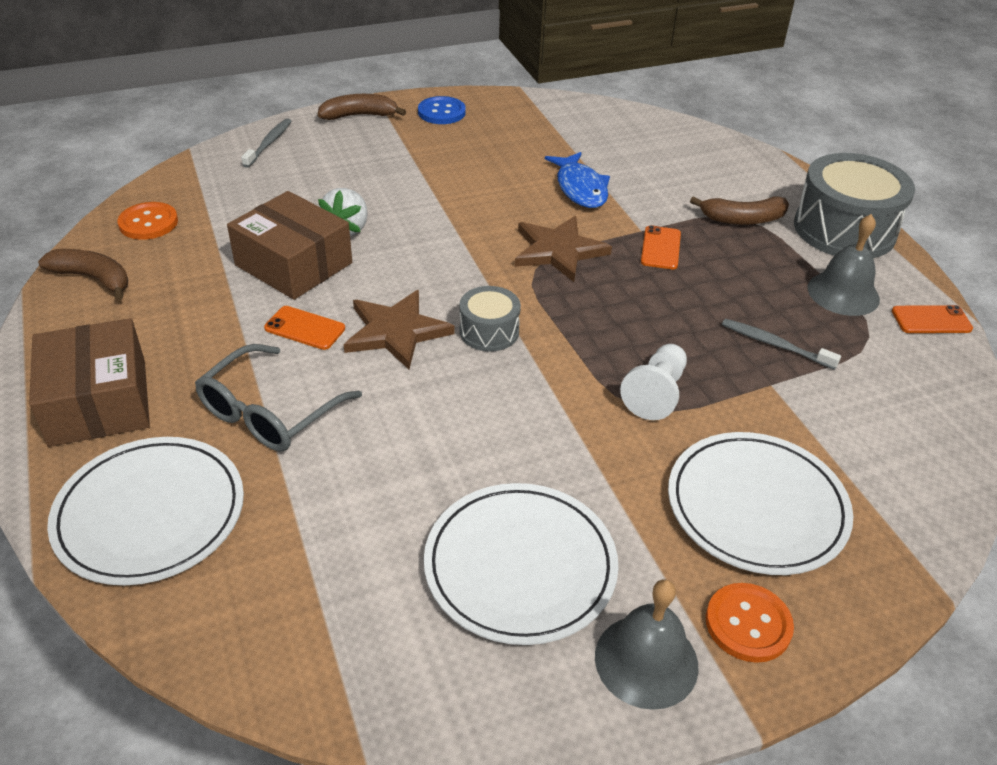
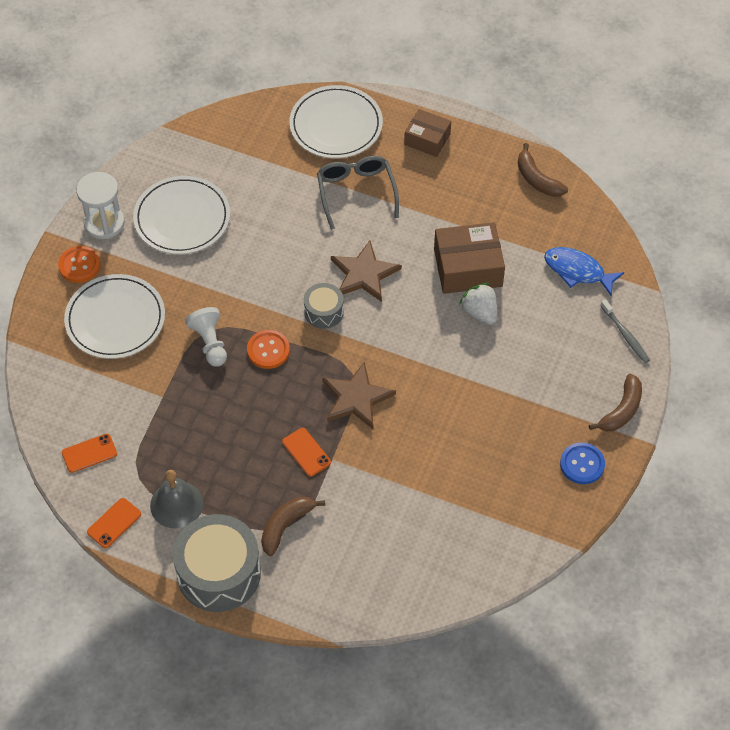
camera: 135 degrees right, 15 degrees up
brown box [29,318,150,447] -> brown box [404,109,451,157], size x0.63
brown banana [38,249,128,300] -> brown banana turned 75 degrees clockwise [518,143,568,197]
orange button [117,202,178,240] -> orange button moved to [247,330,290,369]
orange phone [264,306,345,350] -> orange phone moved to [62,434,117,473]
blue fish [545,152,610,208] -> blue fish moved to [544,247,624,297]
grey bell [595,580,699,710] -> white hourglass [76,172,125,239]
grey toothbrush [722,319,841,370] -> none

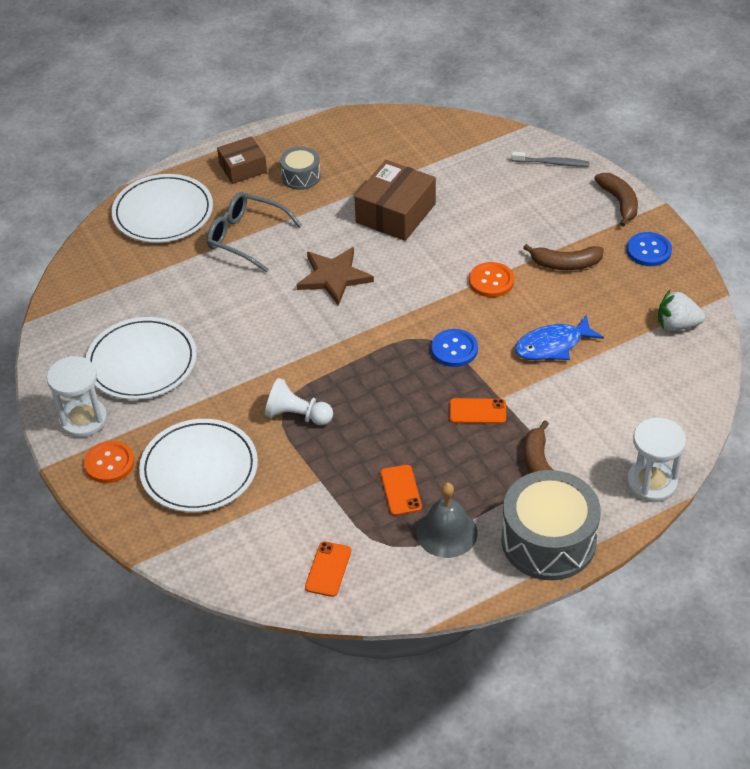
camera: 50 degrees left, 10 degrees down
orange phone [87,498,141,548] -> orange phone moved to [381,465,422,516]
orange button [247,330,290,369] -> orange button moved to [469,262,514,297]
grey drum [304,283,344,329] -> grey drum moved to [280,147,321,190]
brown star [322,362,396,429] -> blue button [431,329,478,367]
white strawberry [459,283,498,325] -> white strawberry moved to [658,290,705,331]
brown banana [518,143,568,197] -> brown banana moved to [523,244,604,270]
blue fish [544,247,624,297] -> blue fish moved to [514,314,604,360]
none -> white hourglass [627,417,686,502]

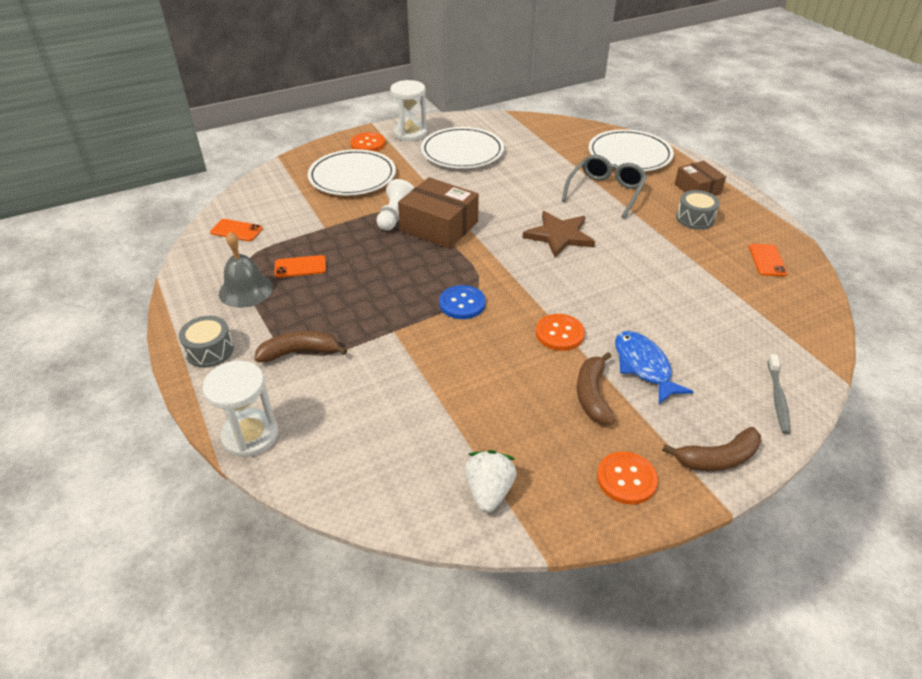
camera: 90 degrees right, 5 degrees down
brown box [354,160,436,241] -> brown box moved to [398,177,479,249]
orange phone [450,398,506,424] -> orange phone moved to [749,244,787,276]
grey drum [501,470,601,580] -> grey drum [179,316,234,368], size x0.52
blue fish [514,314,604,360] -> blue fish moved to [615,331,694,404]
blue button [627,232,672,266] -> orange button [597,451,658,505]

